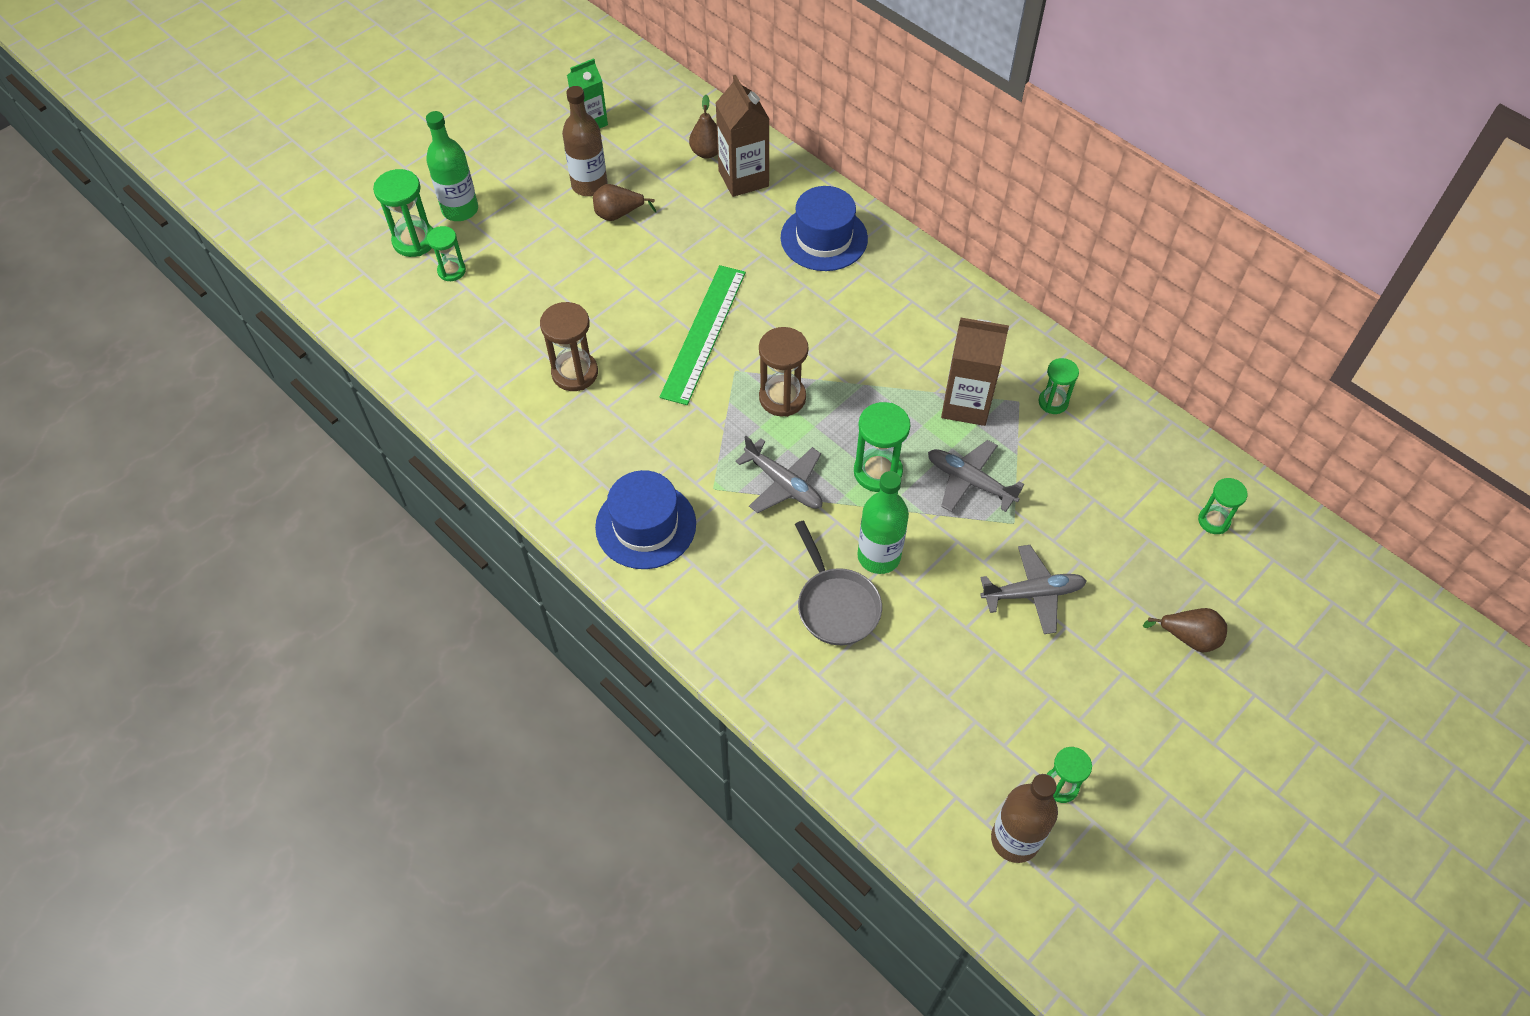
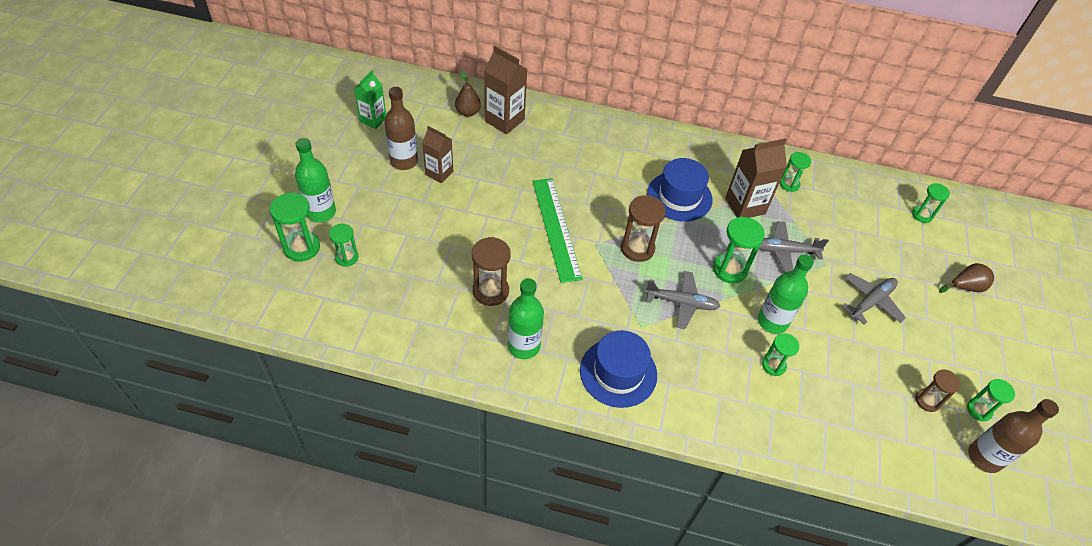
camera: 35 degrees left, 5 degrees down
brown pear [593,184,656,221] -> brown carton [422,126,453,183]
blue hat [781,186,868,271] -> blue hat moved to [647,158,713,222]
grey pan [795,521,882,645] -> green hourglass [762,333,799,376]
none -> green bottle [508,278,544,359]
none -> brown hourglass [915,370,961,412]

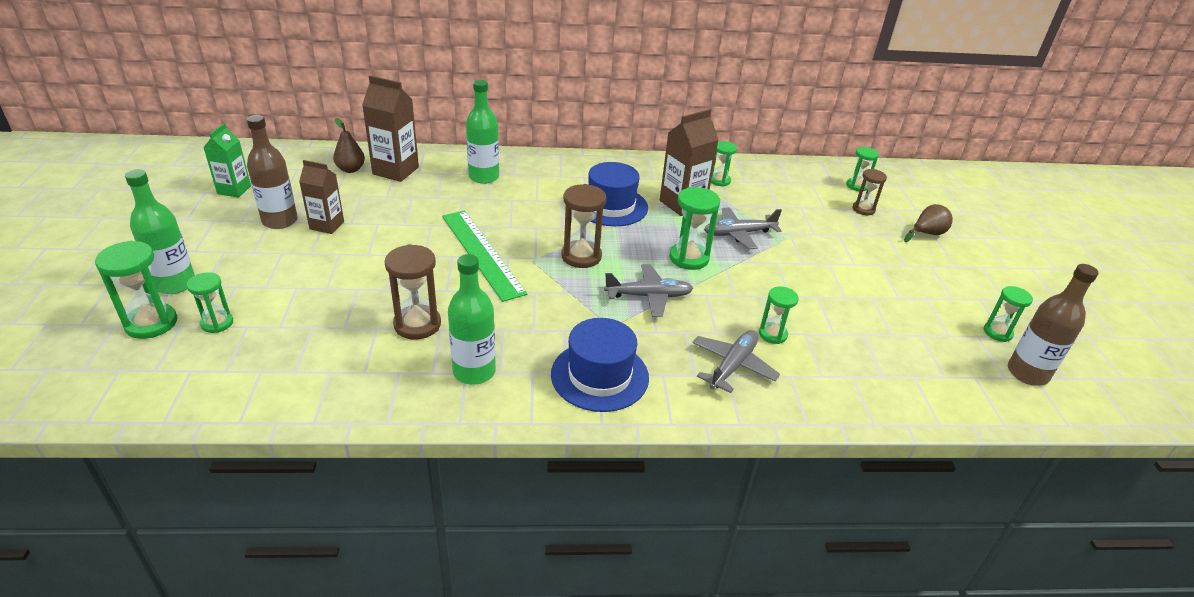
camera: 15 degrees left, 15 degrees down
green bottle [758,254,814,334] -> green bottle moved to [466,80,499,184]
grey plane [842,273,906,325] -> grey plane moved to [692,330,780,393]
brown hourglass [915,370,961,412] -> brown hourglass moved to [852,169,887,215]

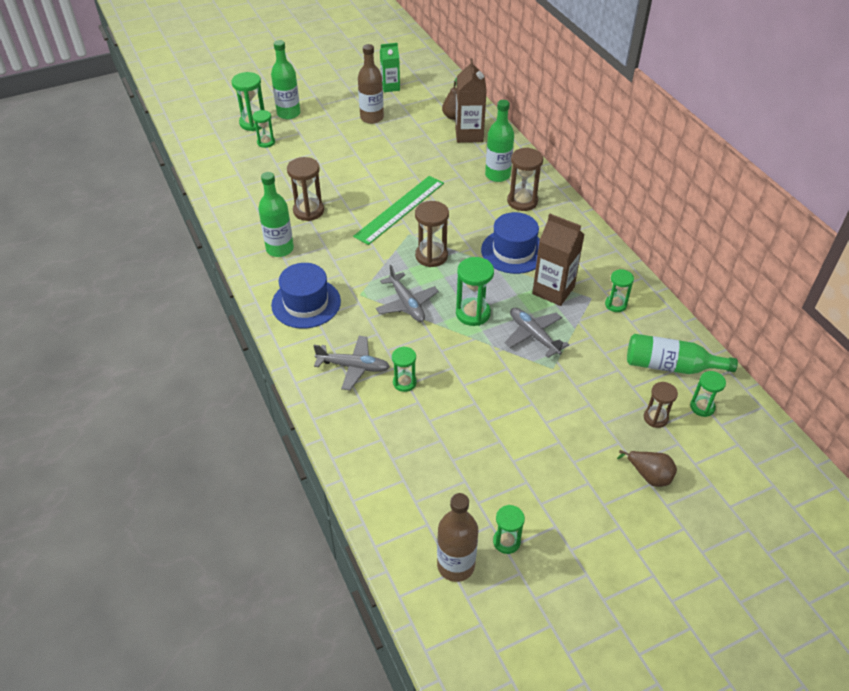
camera: 70 degrees right, 10 degrees up
brown carton [299,160,344,234] -> none
none -> brown hourglass [507,147,543,211]
none -> green bottle [627,334,738,374]

